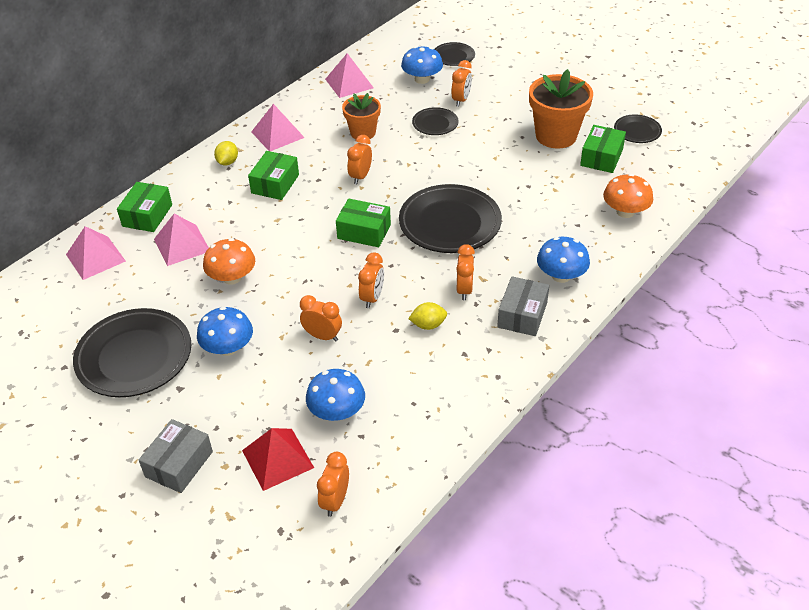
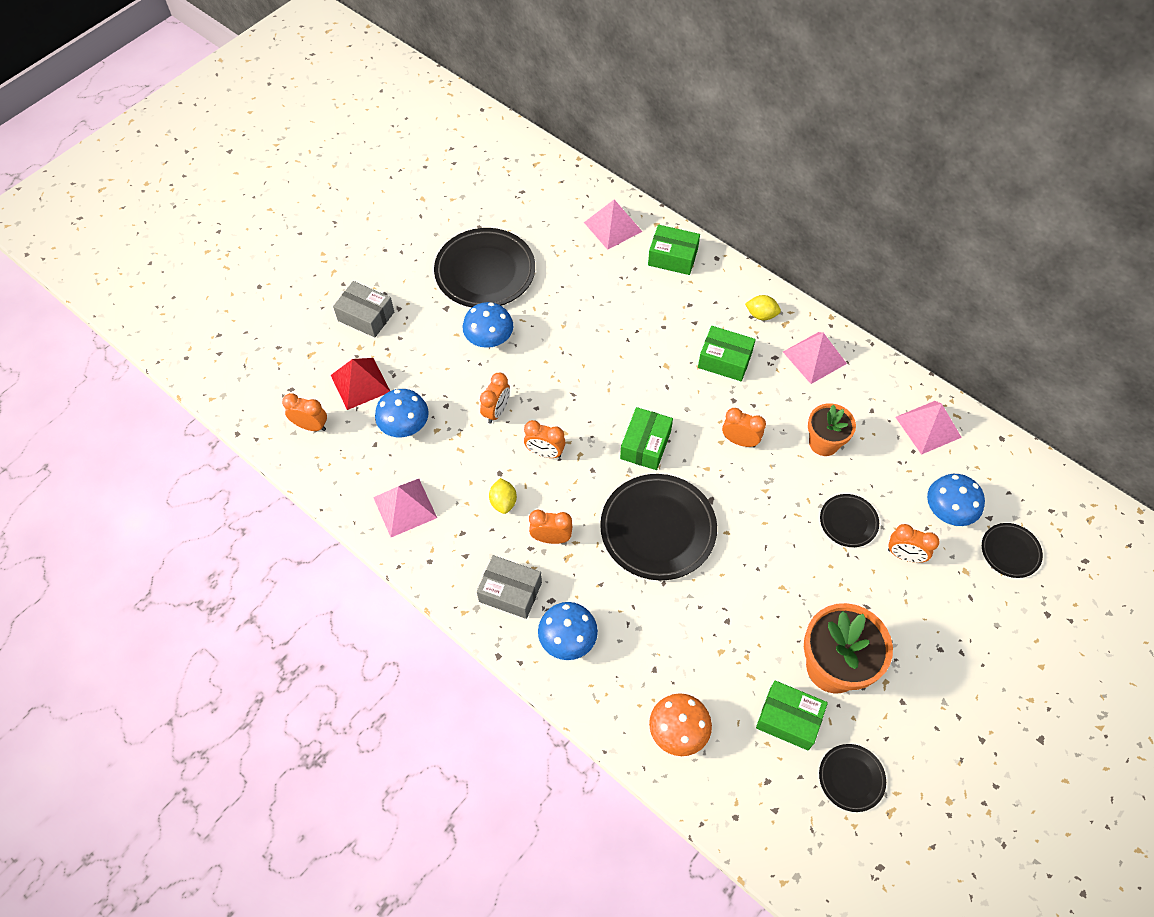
camera: 90 degrees right, 15 degrees up
pink pyramid [154,214,209,266] -> pink pyramid moved to [373,479,437,537]
orange mushroom [203,238,255,285] -> none

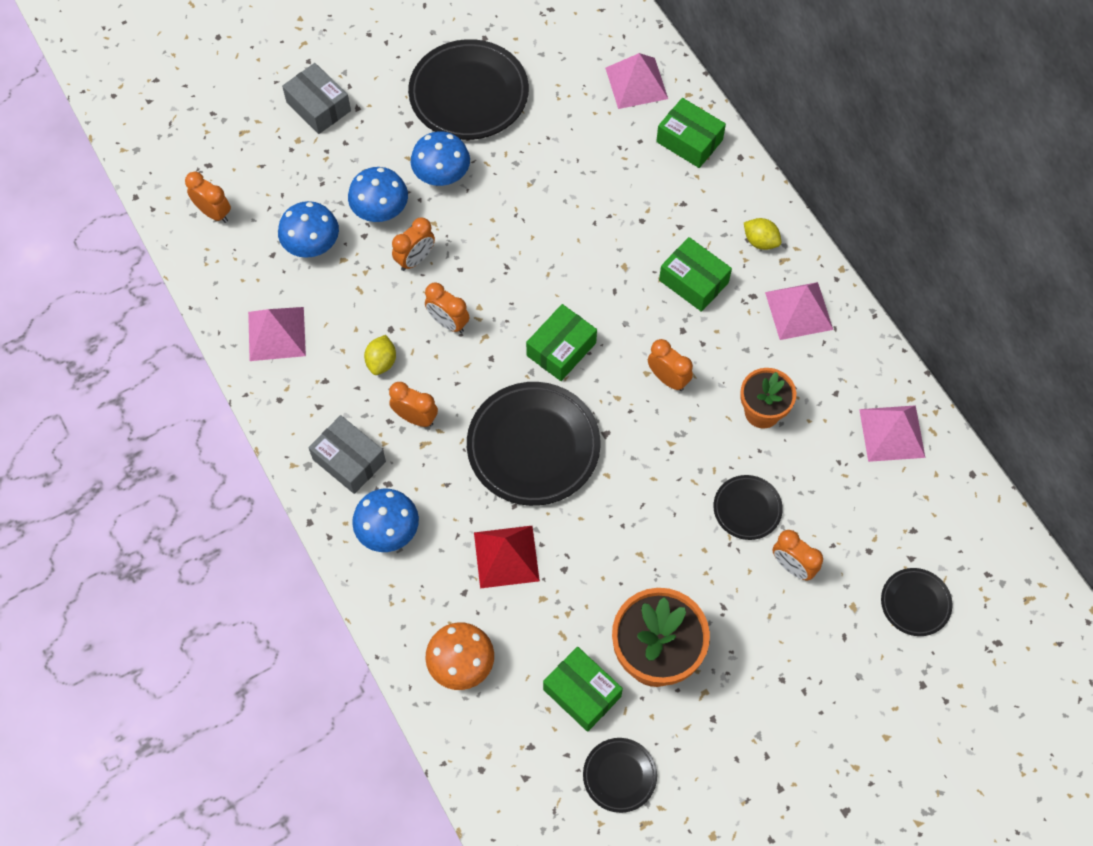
camera: 20 degrees right, 5 degrees up
red pyramid [331,358,390,410] -> red pyramid moved to [474,526,540,588]
blue mushroom [927,474,985,526] -> blue mushroom moved to [348,167,408,222]

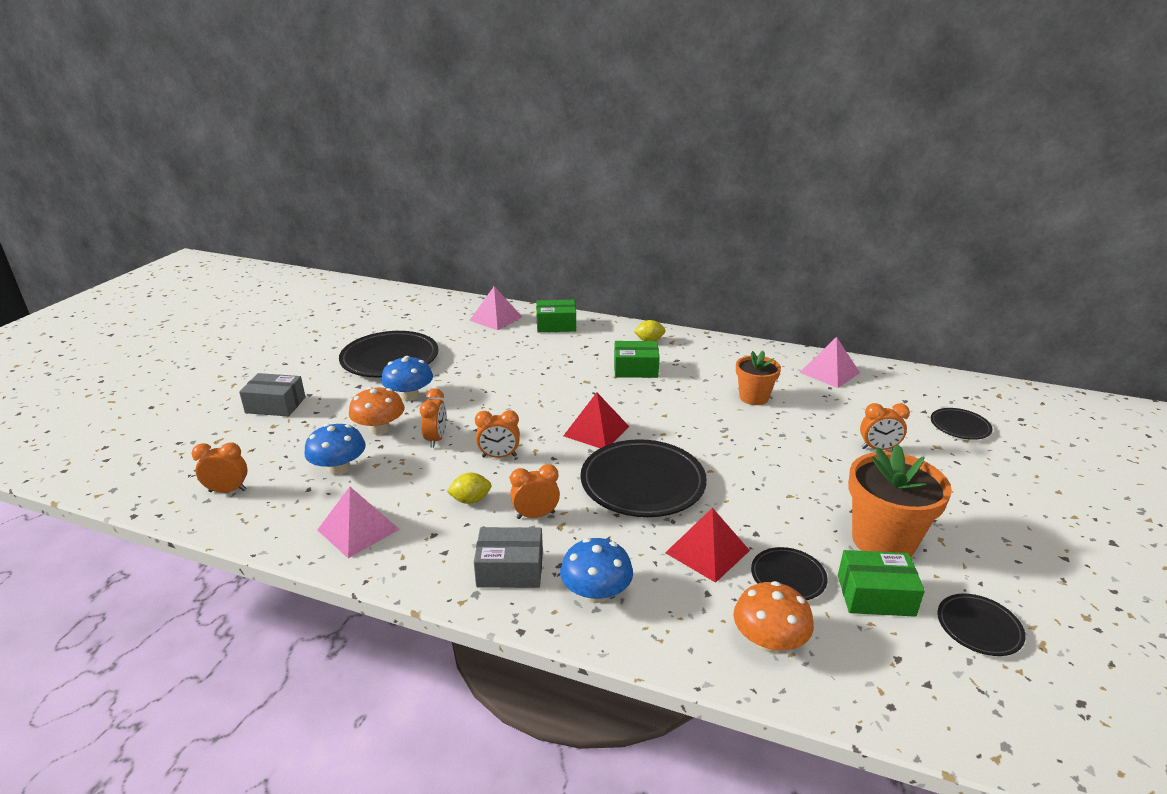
camera: 40 degrees left, 35 degrees down
blue mushroom [348,167,408,222] -> orange mushroom [349,387,405,435]
yellow lemon [364,335,396,375] -> yellow lemon turned 75 degrees counterclockwise [446,473,492,504]
green box [526,304,597,381] -> red pyramid [563,393,629,448]
orange clock [648,339,693,391] -> none
black plate [714,475,783,540] -> black plate moved to [751,547,828,600]
pink pyramid [765,282,833,340] -> none

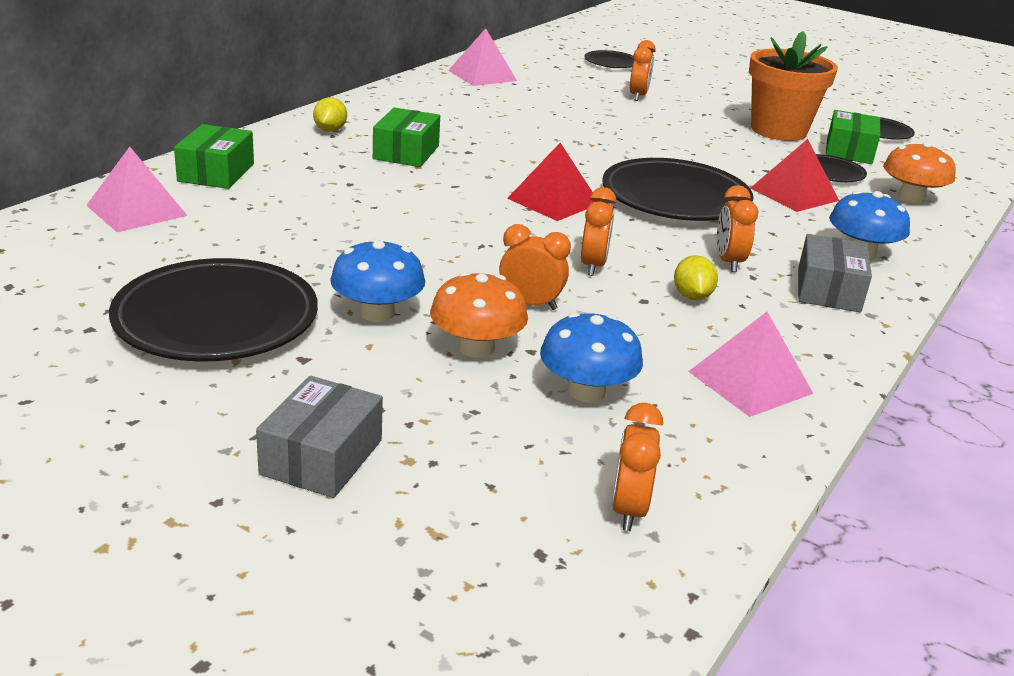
camera: 80 degrees left, 0 degrees up
orange flower pot [736,351,781,405] -> none

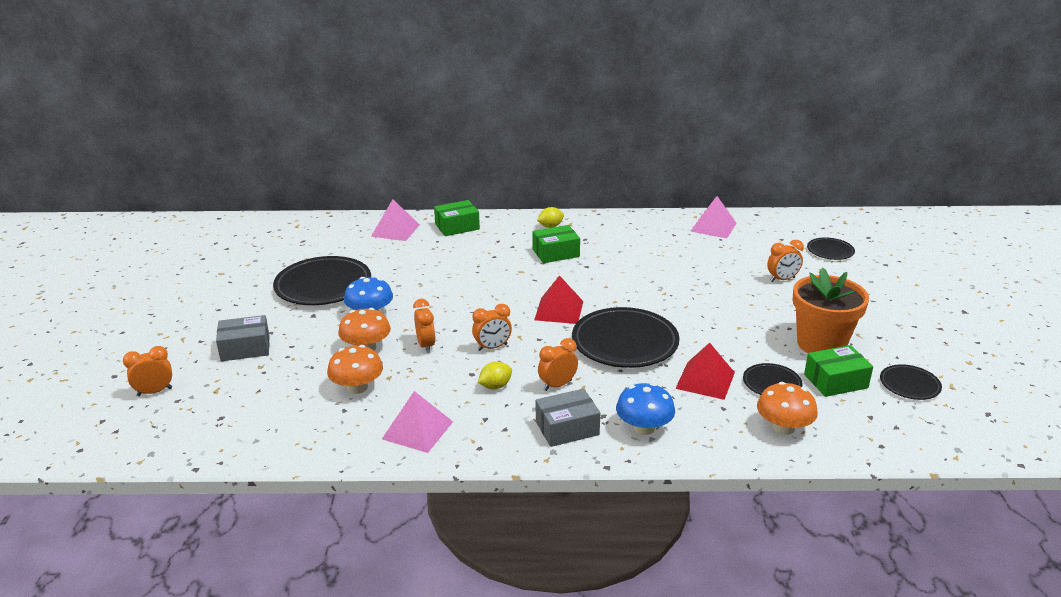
camera: 60 degrees right, 0 degrees up
blue mushroom [540,312,643,403] -> orange mushroom [327,345,383,394]
orange clock [612,403,663,531] -> orange clock moved to [123,346,172,396]

